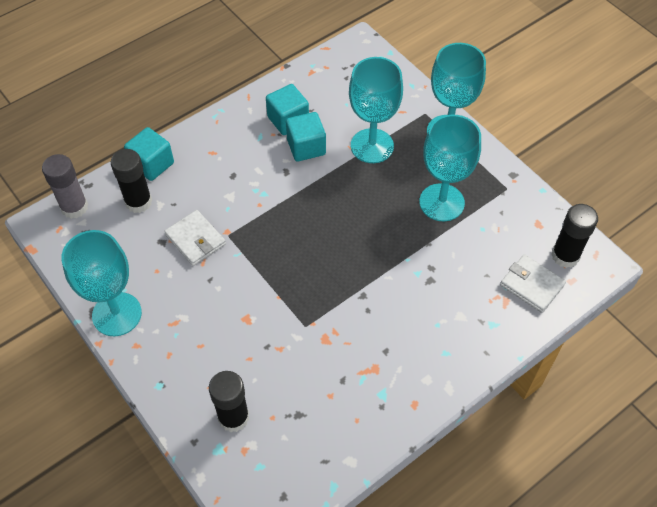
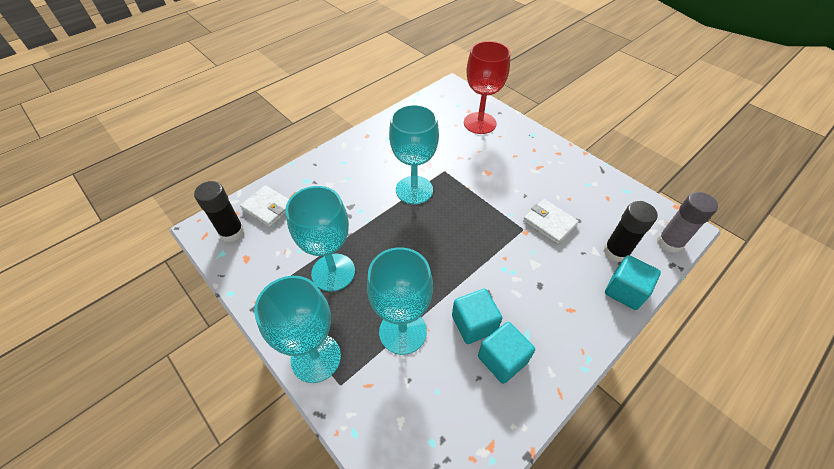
camera: 175 degrees right, 5 degrees down
turquoise goblet [61,230,142,336] -> turquoise goblet moved to [389,104,439,204]
black glue stick [209,371,249,432] -> red goblet [464,41,510,134]

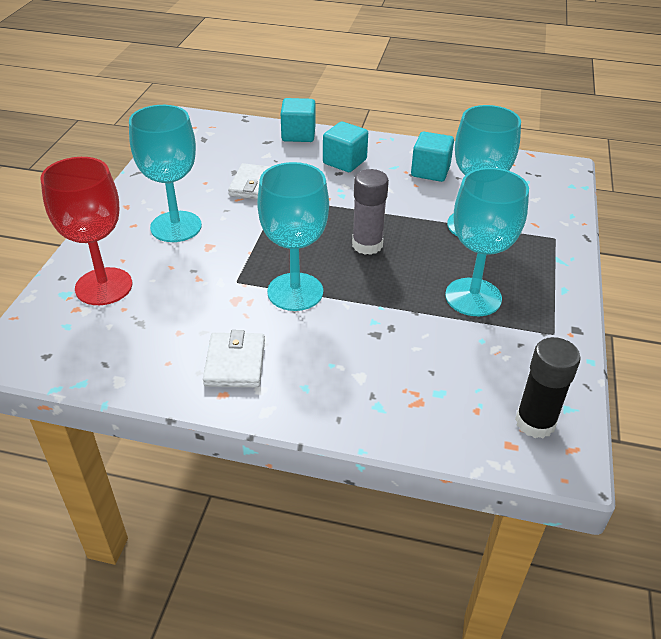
camera: 125 degrees left, 10 degrees down
white wallet [240,185,289,227] -> white wallet moved to [203,330,265,387]
turquoise goblet [254,276,341,383] -> turquoise goblet moved to [129,105,202,242]
turquoise cube [452,289,502,344] -> turquoise cube moved to [323,122,368,172]
black glue stick [603,201,658,262] -> none
grey glue stick [657,192,718,253] -> grey glue stick moved to [352,169,389,255]

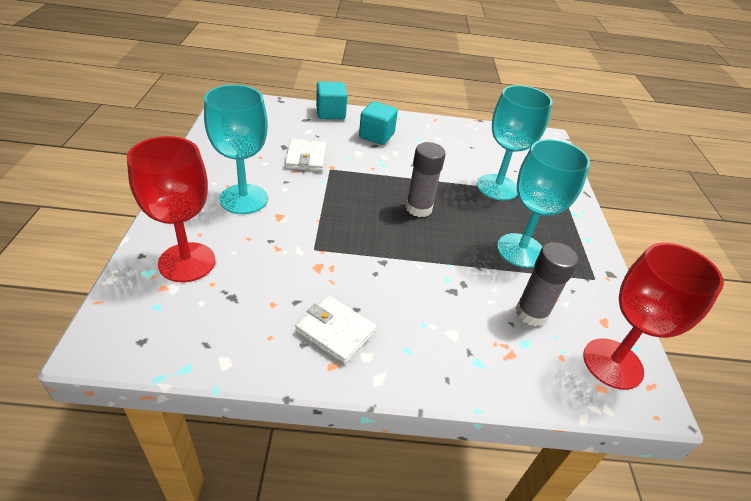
camera: 15 degrees left, 0 degrees up
white wallet [203,330,265,387] -> white wallet turned 45 degrees counterclockwise [296,296,376,364]
turquoise goblet [257,162,329,311] -> none
turquoise cube [411,132,454,182] -> none
black glue stick [515,337,581,438] -> red goblet [583,242,724,390]
none -> grey glue stick [516,242,578,326]

